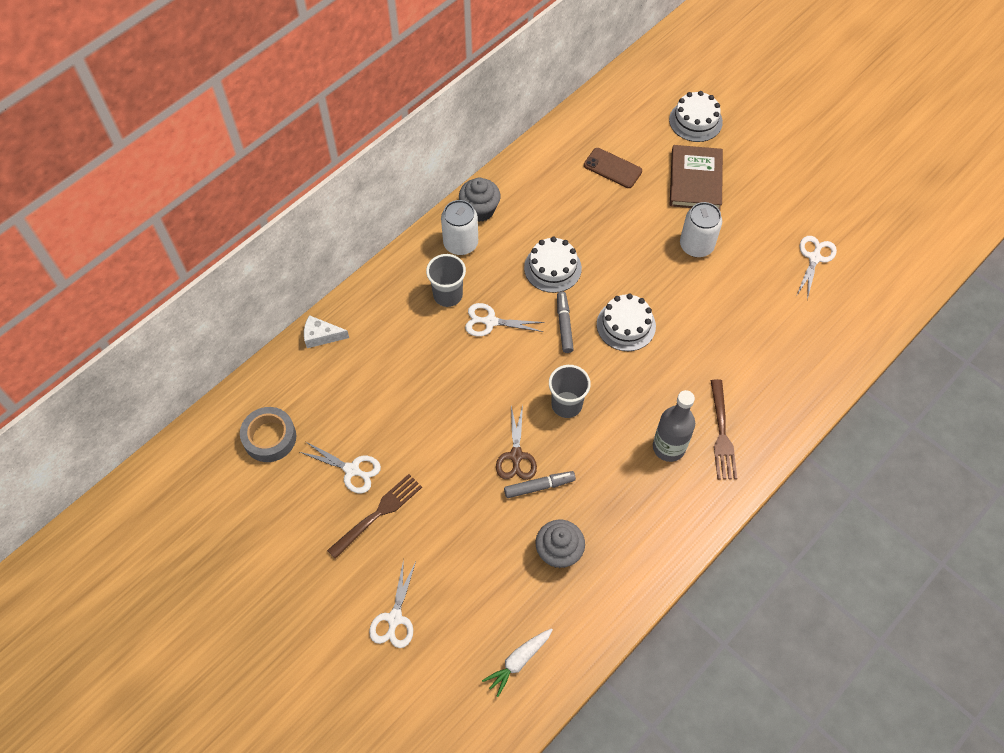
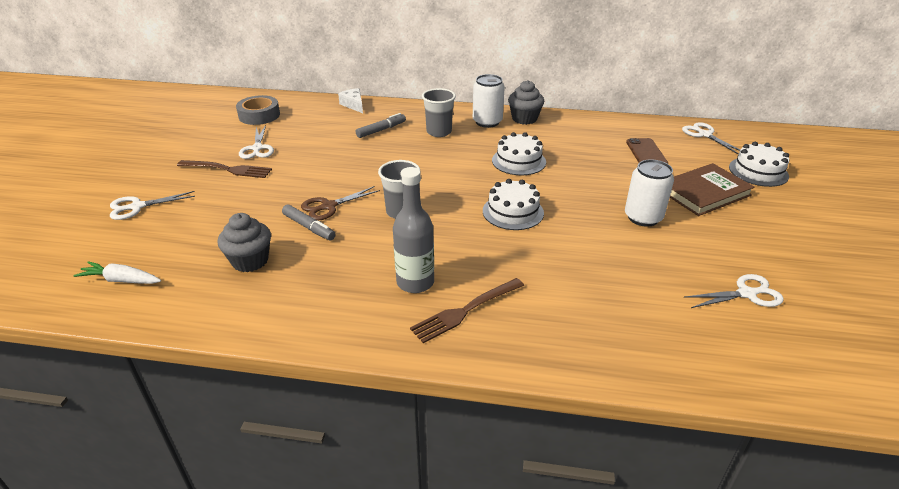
camera: 55 degrees right, 25 degrees down
white scissors [465,303,545,336] -> white scissors moved to [682,122,740,155]
grey marker [557,292,574,353] -> grey marker moved to [356,113,406,138]

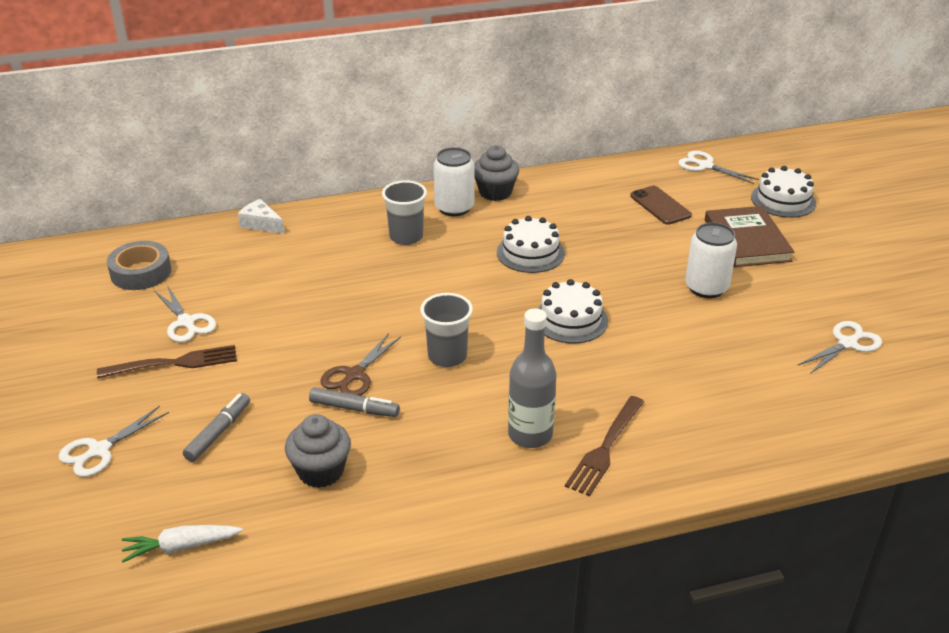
camera: 25 degrees left, 0 degrees up
grey marker [356,113,406,138] -> grey marker moved to [183,393,250,462]
brown book [670,163,755,216] -> brown book turned 45 degrees counterclockwise [705,206,794,267]

